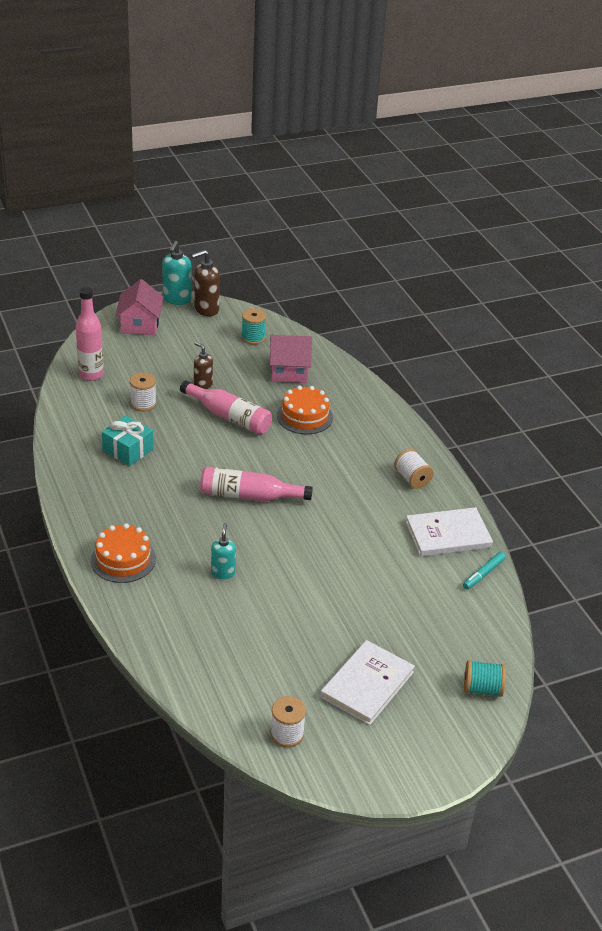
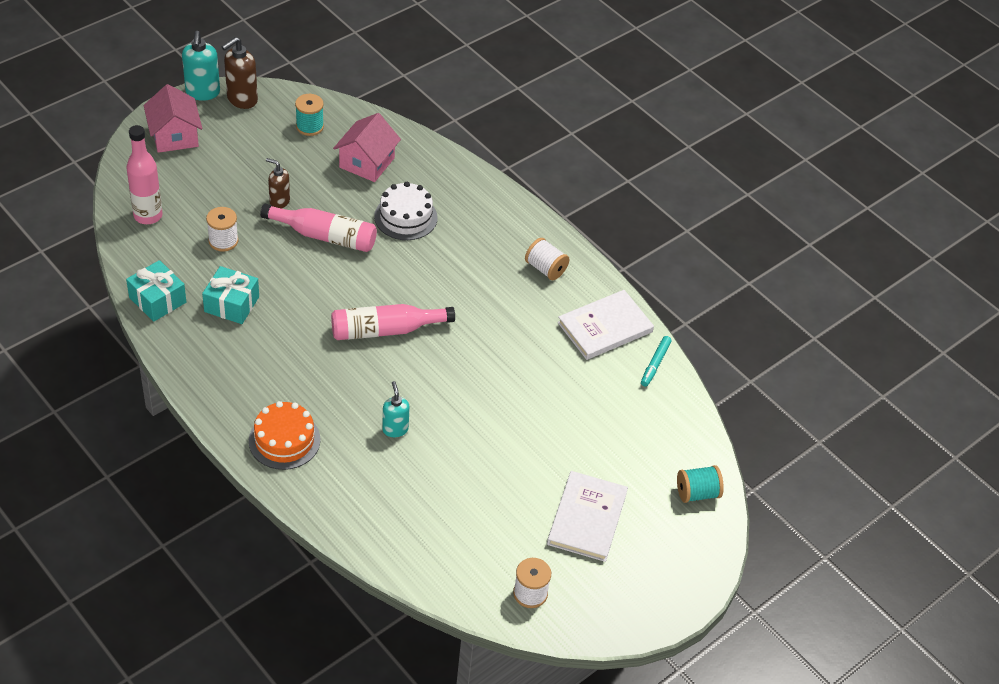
camera: 20 degrees left, 10 degrees up
pink house [270,335,312,383] -> pink house turned 45 degrees counterclockwise [333,113,401,182]
orange cake [277,386,333,434] -> white cake [374,182,438,240]
none -> turquoise gift [126,260,186,322]

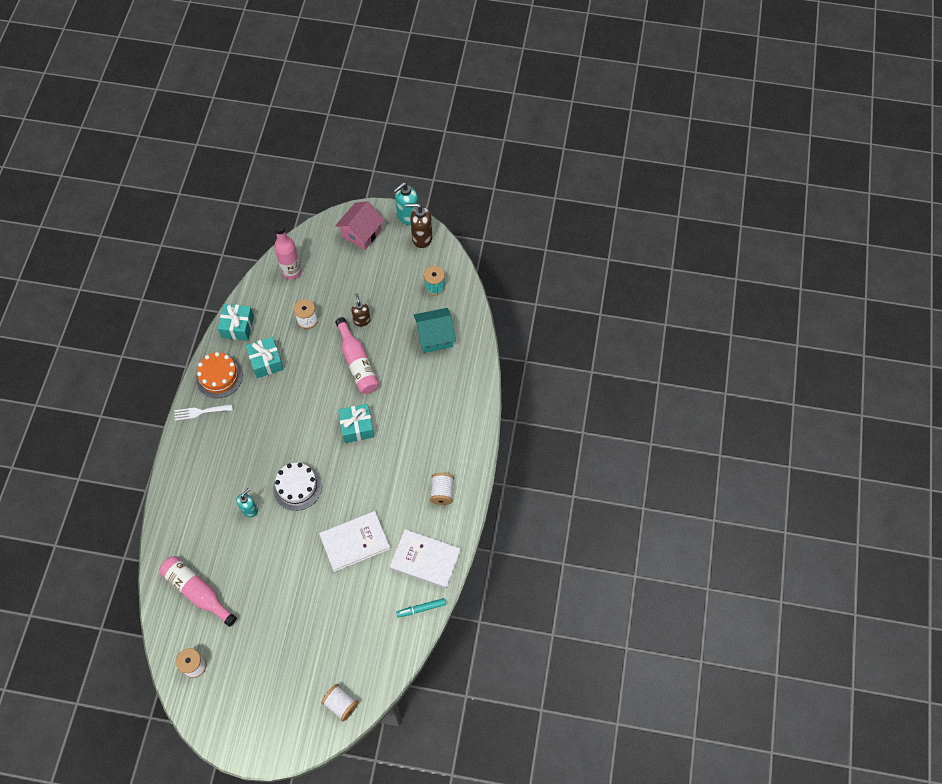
camera: 55 degrees right, 15 degrees up
orange cake [249,401,321,470] -> orange cake moved to [196,352,243,398]
pink bottle [331,304,455,340] -> pink bottle moved to [159,556,237,627]
pink house [333,113,401,182] -> turquoise house [414,308,456,353]
white cake [374,182,438,240] -> white cake moved to [273,463,322,511]
white book [547,471,628,562] -> white book moved to [319,511,390,572]
turquoise spool [677,465,724,503] -> white spool [321,684,359,721]
none -> white fork [174,404,233,421]
none -> turquoise gift [338,404,374,443]

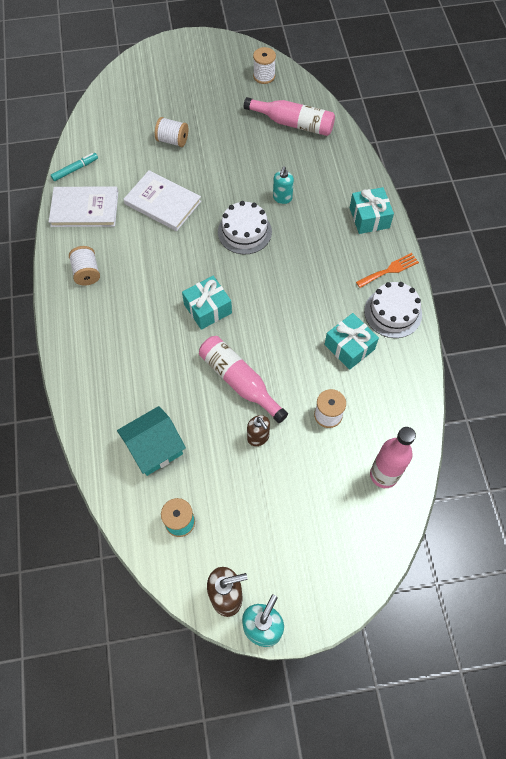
camera: 160 degrees right, 0 degrees up
white fork [174,404,233,421] -> orange fork [356,253,419,288]
orange cake [196,352,243,398] -> white cake [364,282,422,338]
turquoise gift [218,304,254,341] -> turquoise gift moved to [350,187,394,234]
white book [319,511,390,572] -> white book turned 75 degrees clockwise [123,170,201,231]
white spool [321,684,359,721] -> white spool moved to [155,117,188,147]
pink house [335,201,385,250] -> none

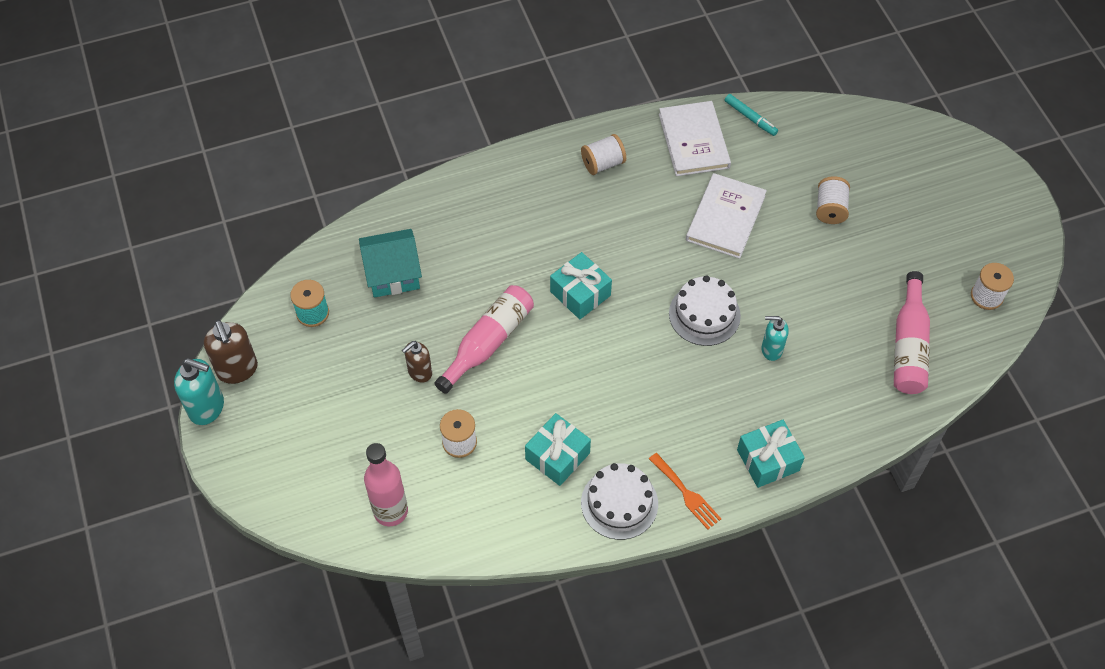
camera: 80 degrees right, 5 degrees down
turquoise house [117,406,186,476] -> turquoise house turned 60 degrees counterclockwise [359,229,422,298]

